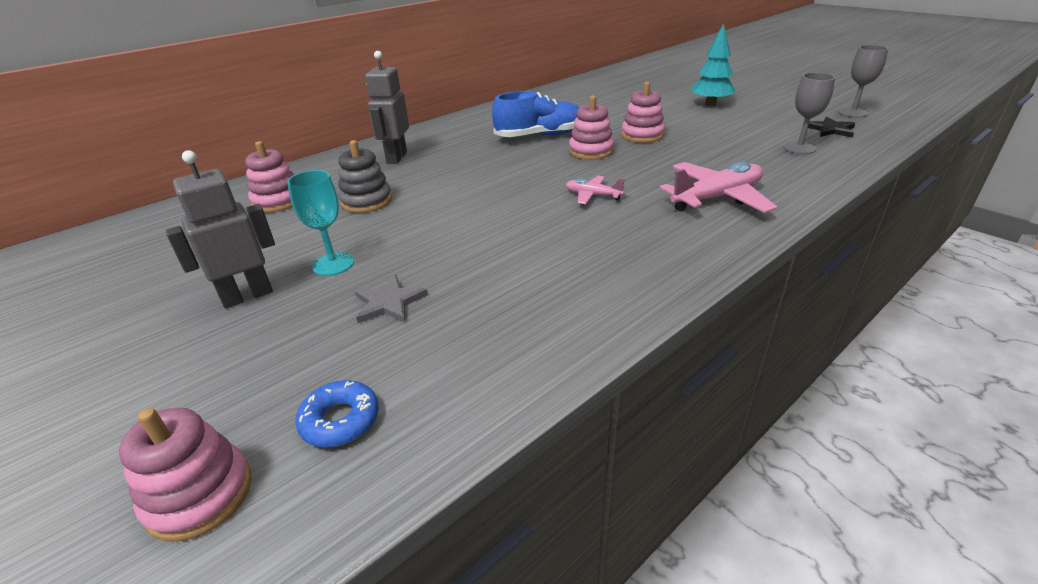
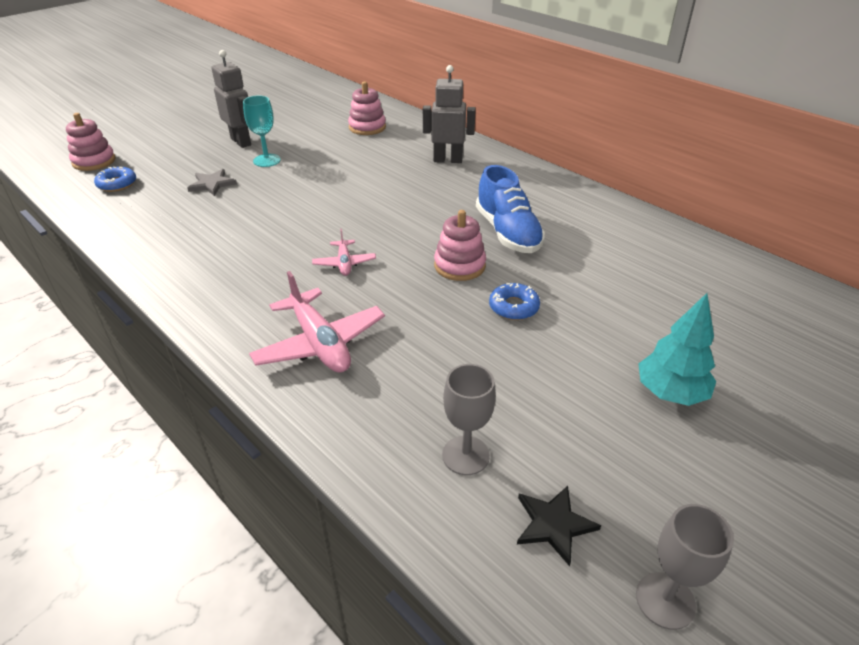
camera: 85 degrees right, 5 degrees up
grey stacking toy [338,140,392,213] -> none
pink plane [566,176,625,204] -> pink plane turned 150 degrees clockwise [312,229,376,276]
pink stacking toy [621,82,665,143] -> blue donut [489,283,540,320]

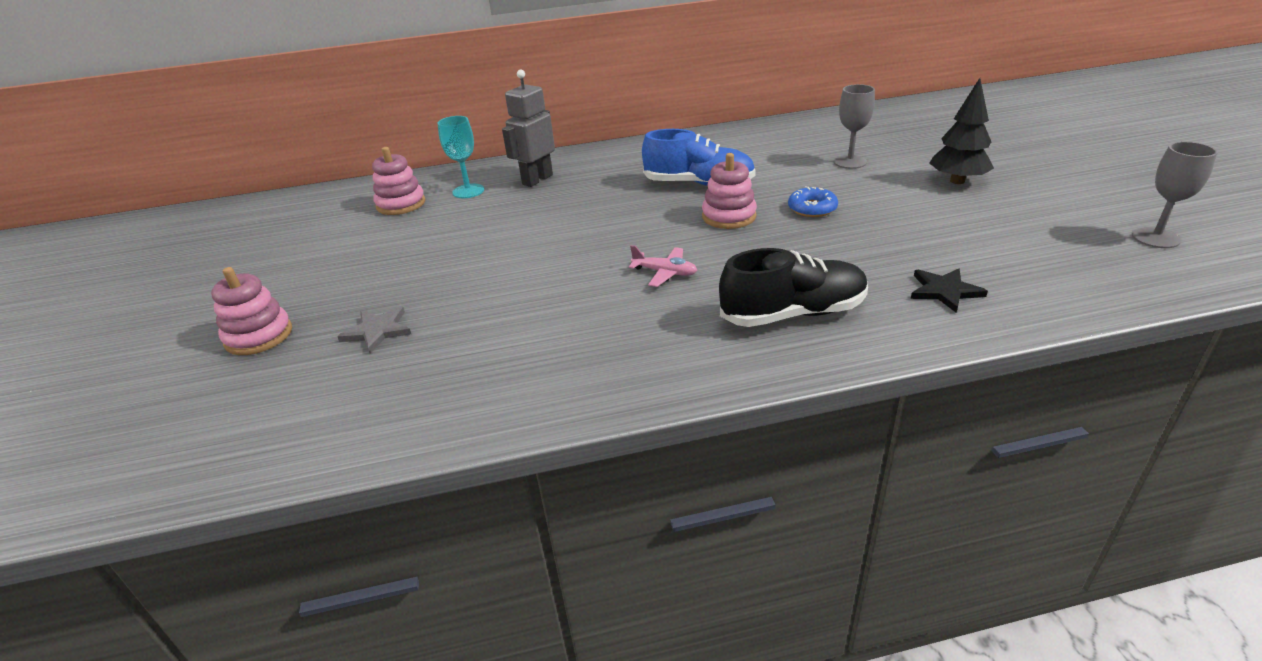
camera: 55 degrees left, 5 degrees down
pink stacking toy [66,113,116,171] -> pink stacking toy moved to [211,267,292,355]
blue donut [94,167,136,192] -> none
grey robot [211,50,251,148] -> none
turquoise goblet [243,95,281,167] -> turquoise goblet moved to [438,116,484,198]
pink plane [249,271,385,373] -> black shoe [719,248,868,327]
grey goblet [442,364,496,475] -> grey goblet moved to [834,84,875,169]
black star [517,486,601,566] -> black star moved to [911,268,988,313]
turquoise tree [639,293,716,406] -> black tree [929,78,994,184]

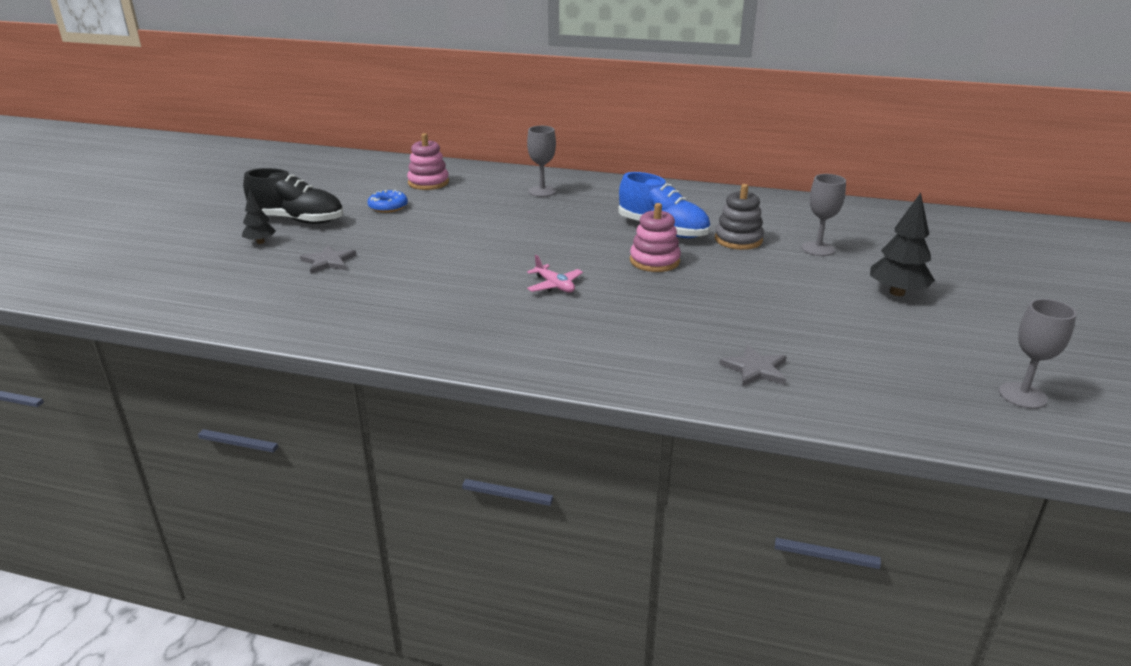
camera: 25 degrees right, 5 degrees down
pink stacking toy [211,267,292,355] -> black tree [242,189,276,244]
turquoise goblet [438,116,484,198] -> none
grey robot [502,69,555,187] -> grey goblet [527,126,556,197]
black shoe [719,248,868,327] -> black shoe moved to [243,168,343,224]
blue donut [788,187,838,217] -> blue donut moved to [368,190,408,213]
black star [911,268,988,313] -> grey star [719,345,787,387]
none -> grey stacking toy [715,184,764,250]

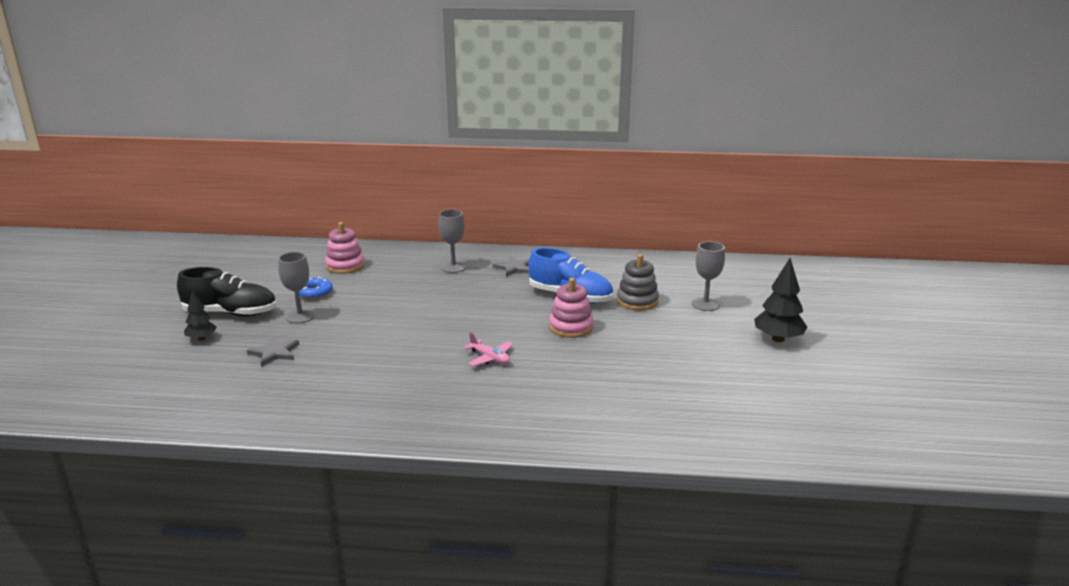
camera: 10 degrees left, 5 degrees down
grey star [719,345,787,387] -> grey star moved to [493,256,529,277]
grey goblet [999,299,1077,409] -> grey goblet moved to [278,252,315,323]

